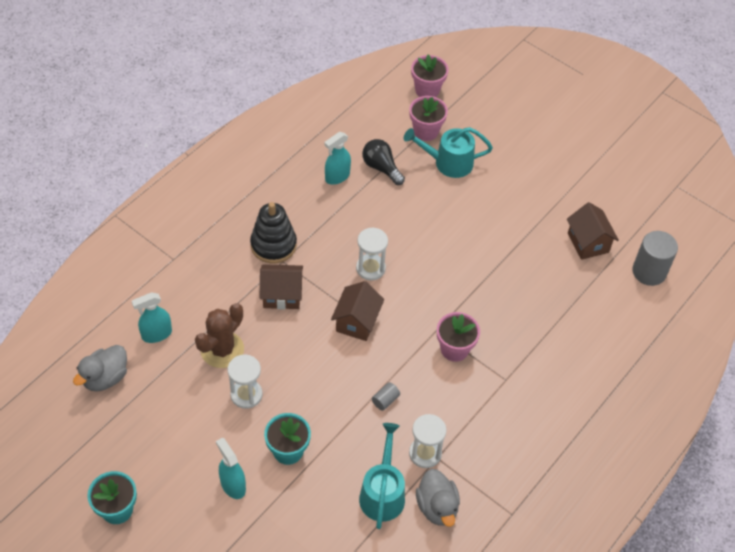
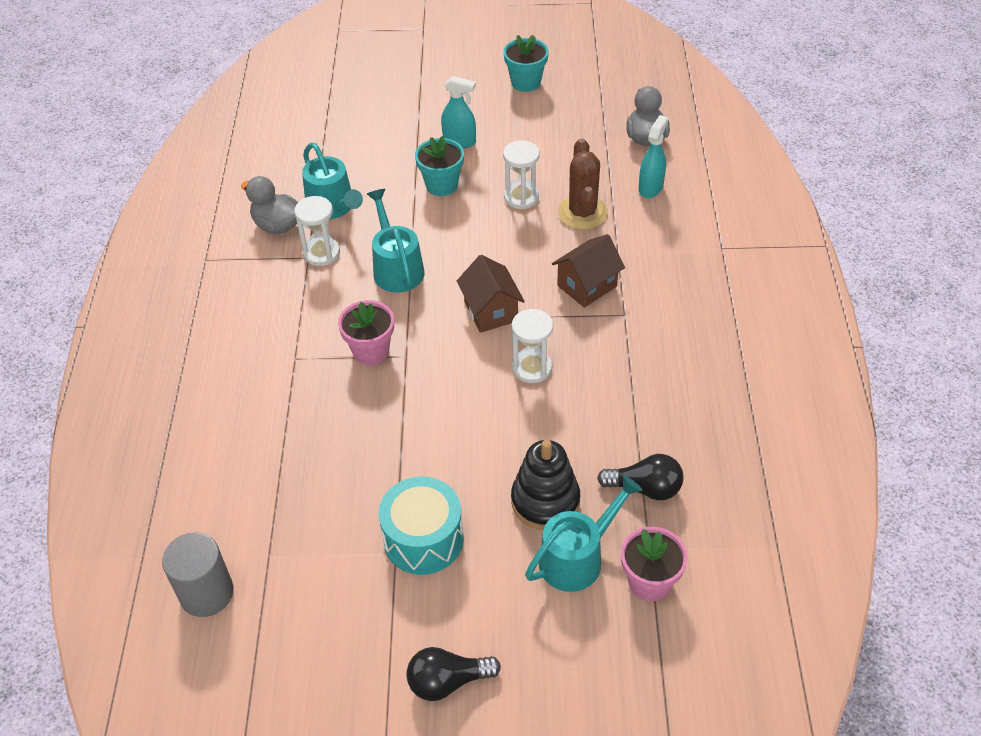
camera: 145 degrees right, 5 degrees down
black stacking toy [250,202,297,263] -> black stacking toy moved to [511,440,580,530]
turquoise spray bottle [324,132,351,185] -> none
grey cylinder [372,382,400,411] -> turquoise watering can [367,189,425,293]
pink flower pot [411,54,449,97] -> none
brown house [567,202,619,260] -> none
none -> turquoise drum [378,476,463,575]
none -> black light bulb [406,647,501,701]

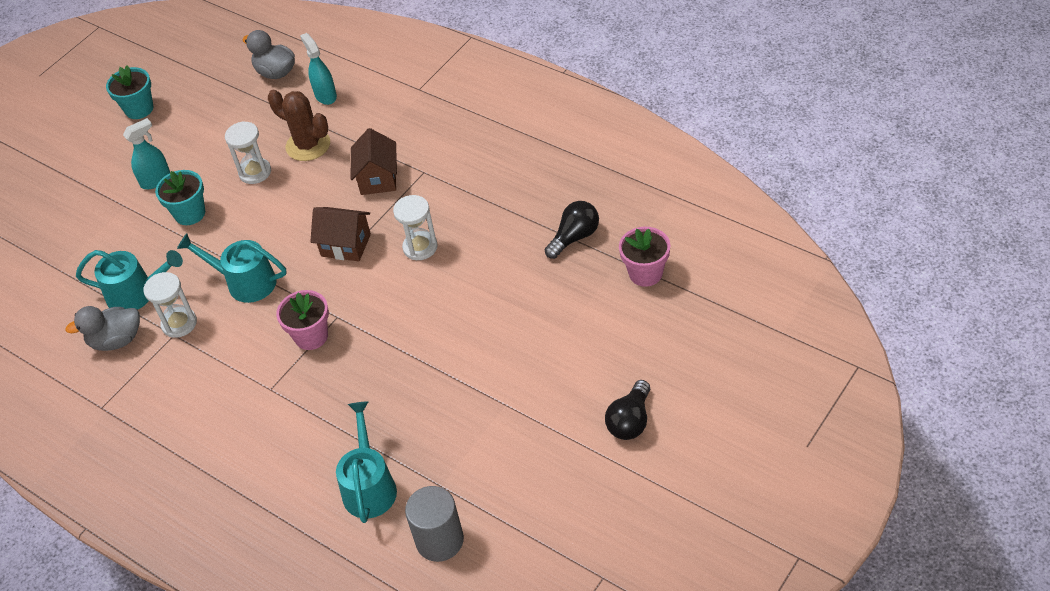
camera: 50 degrees left, 0 degrees up
turquoise drum [378,476,463,575] -> none
black stacking toy [511,440,580,530] -> none
turquoise watering can [525,475,642,592] -> turquoise watering can moved to [336,401,397,523]

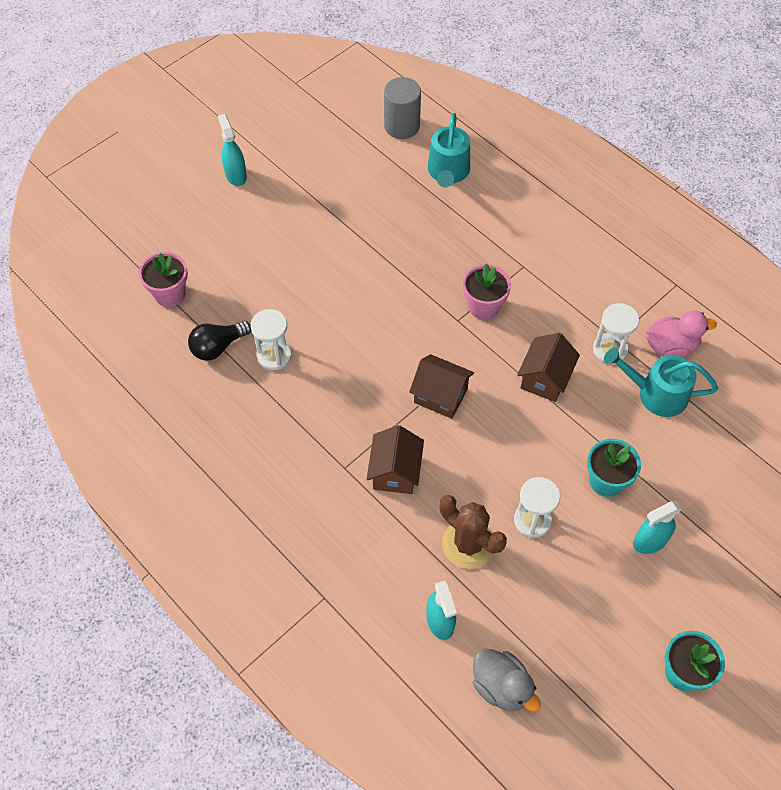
camera: 175 degrees left, 10 degrees up
grey duck [65,306,140,351] -> pink duck [646,310,717,357]
turquoise watering can [177,233,287,303] -> brown house [517,333,580,402]
white hourglass [393,195,438,260] -> white hourglass moved to [251,309,292,370]
black light bulb [605,380,650,440] -> turquoise spray bottle [218,114,247,186]

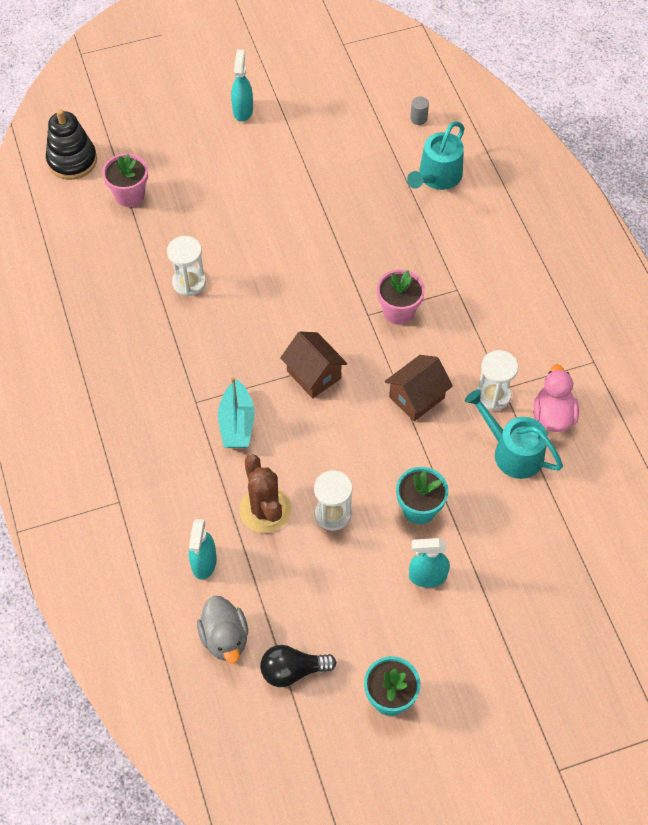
camera: 25 degrees right, 0 degrees up
black light bulb [188,321,251,361] -> black light bulb moved to [260,645,336,687]
brown house [367,425,424,494] -> turquoise boat [218,377,255,448]
grey cylinder [384,77,421,139] -> grey cylinder [410,96,429,125], size x0.47
pink duck [646,310,717,357] -> pink duck turned 105 degrees counterclockwise [533,364,579,432]
none -> black stacking toy [46,109,97,180]

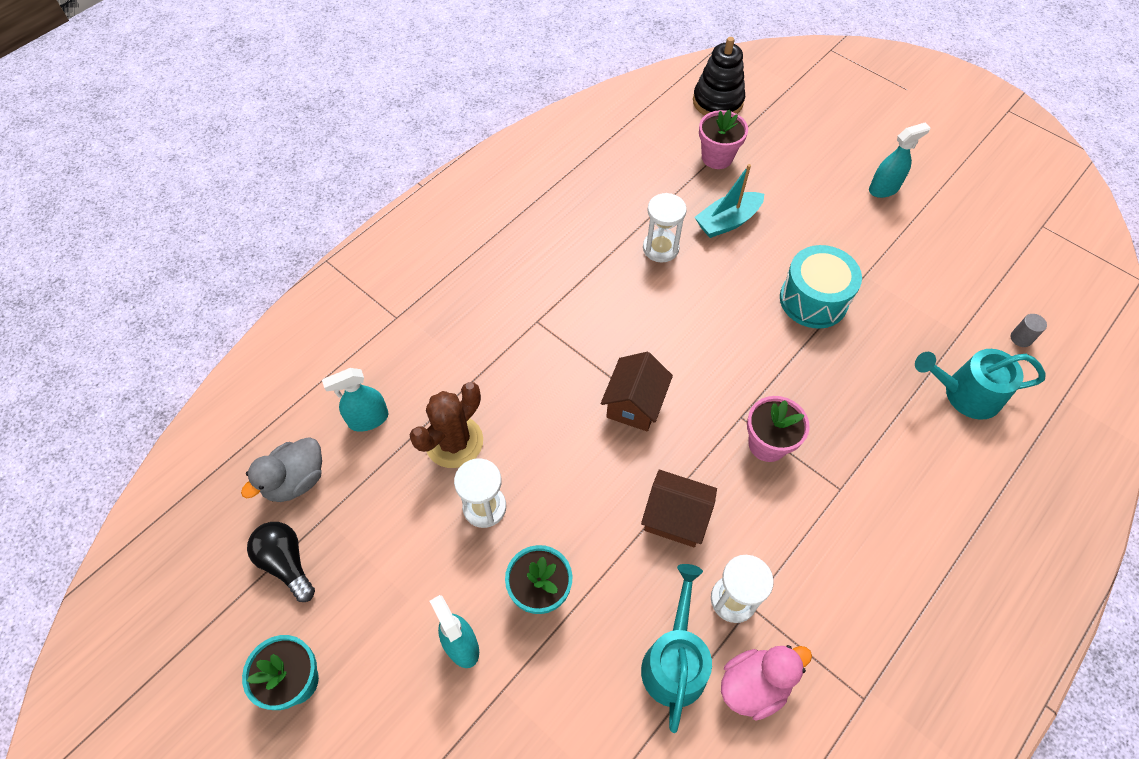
camera: 60 degrees right, 0 degrees up
turquoise boat [218,377,255,448] -> turquoise boat moved to [695,164,764,238]
none -> turquoise drum [780,245,862,329]

